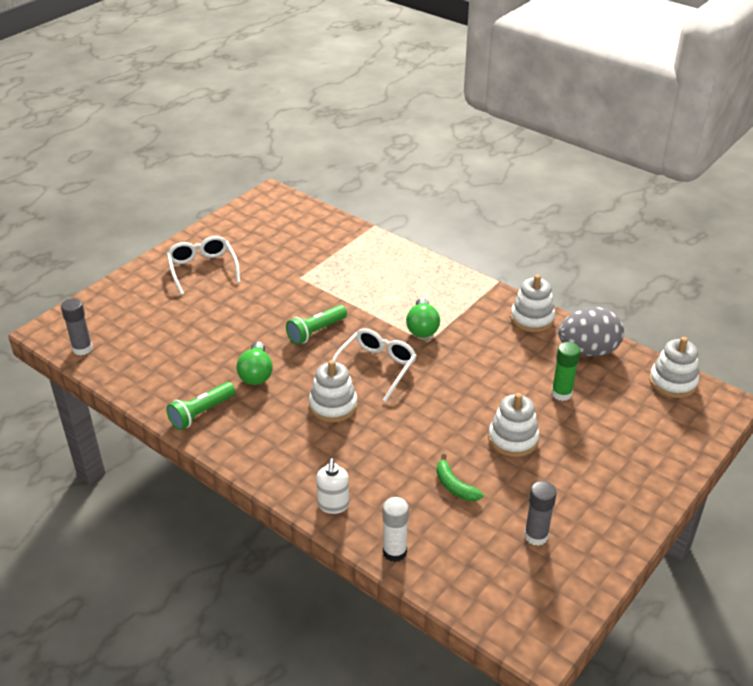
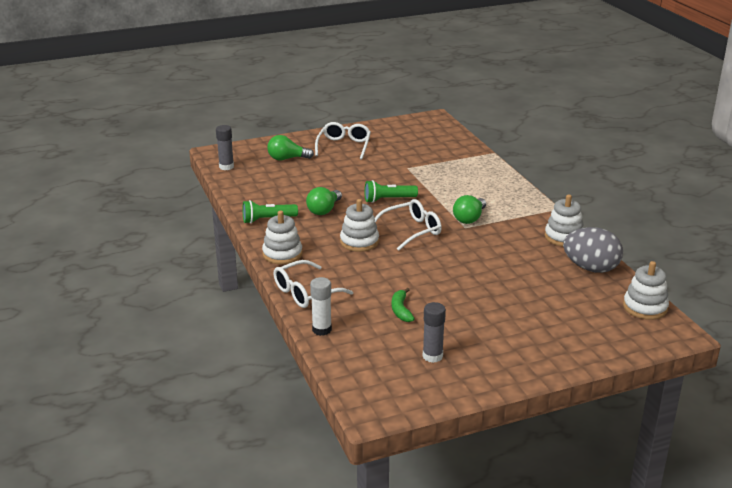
camera: 30 degrees right, 10 degrees down
white soap dispenser [316,458,349,514] -> white glasses [274,260,353,308]
white stacking toy [488,393,539,457] -> white stacking toy moved to [262,211,303,264]
green glue stick [551,342,580,401] -> none
none -> green light bulb [267,135,314,160]

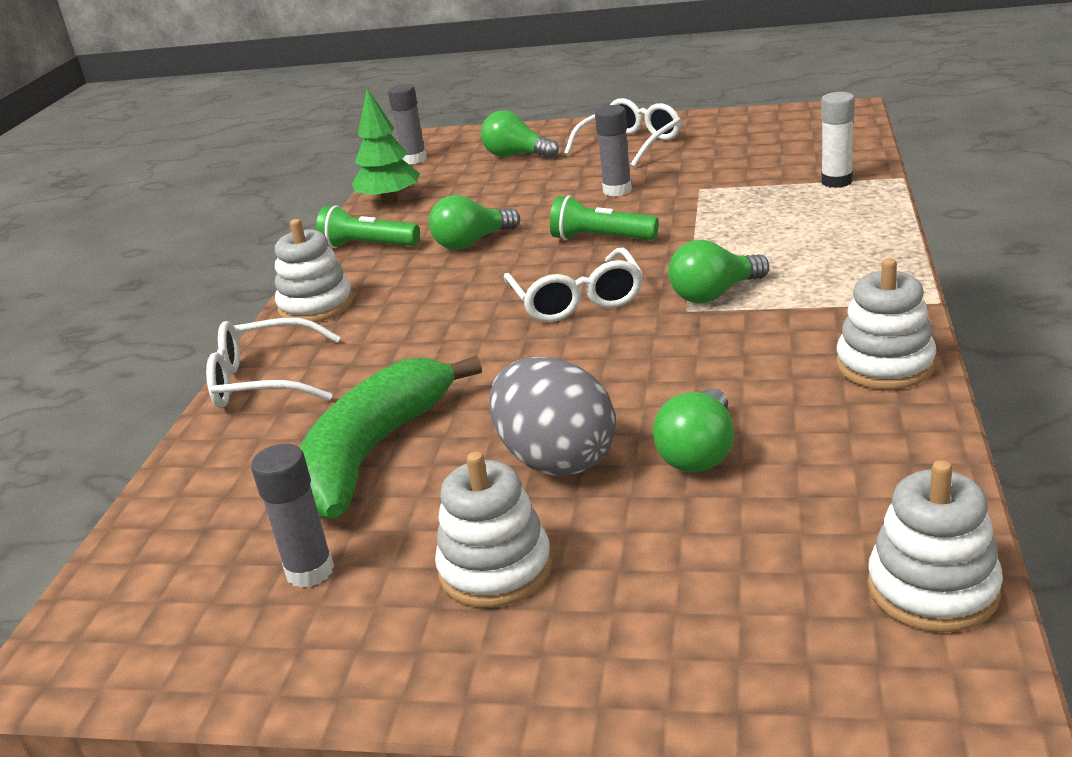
camera: 35 degrees right, 0 degrees up
white glue stick [310,277,332,336] -> white glue stick moved to [821,92,855,188]
white stacking toy [340,199,379,252] -> white stacking toy moved to [435,451,552,608]
white glasses [375,199,442,251] -> white glasses turned 75 degrees clockwise [504,247,643,322]
green banana [392,288,415,322] -> green banana [299,356,482,519], size x2.22
grey egg [563,227,623,273] -> grey egg moved to [489,357,616,476]
none -> green tree [352,88,420,204]
none -> grey glue stick [595,105,632,196]
none -> green light bulb [653,388,734,472]

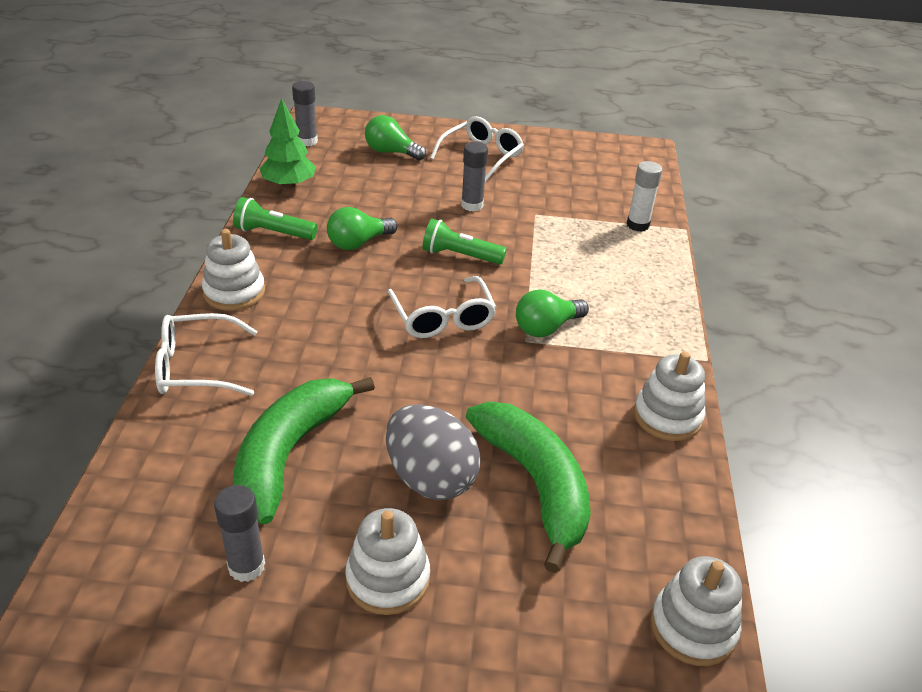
camera: 10 degrees left, 10 degrees up
green light bulb [653,388,734,472] -> green banana [466,402,591,573]

